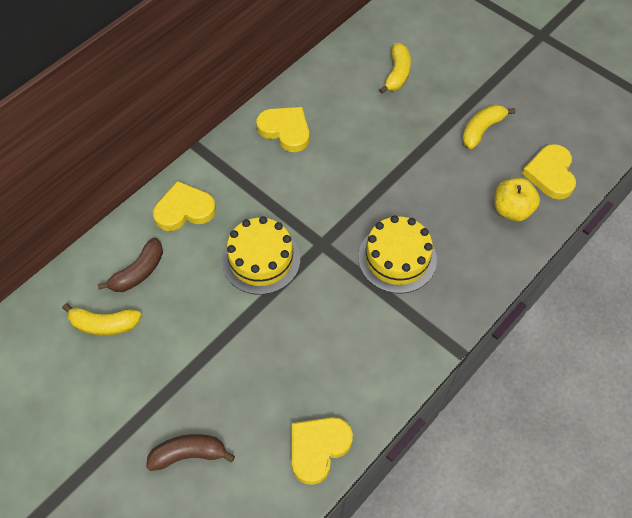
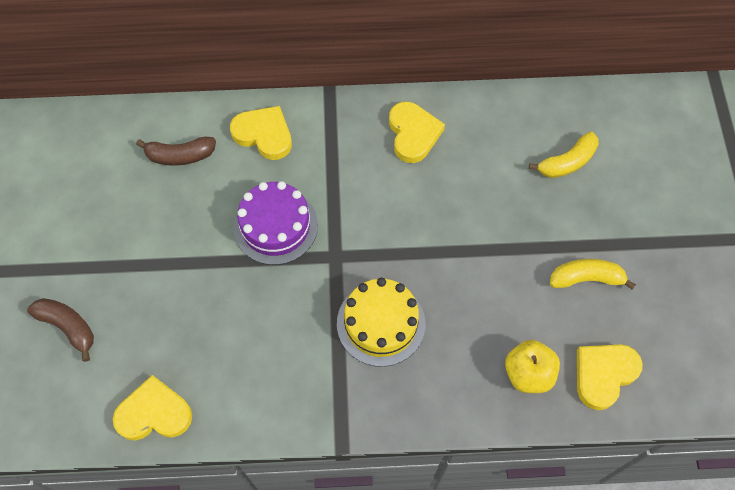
camera: 45 degrees right, 5 degrees up
yellow banana [62,303,141,336] -> none
yellow cake [222,216,300,295] -> purple cake [233,181,318,265]

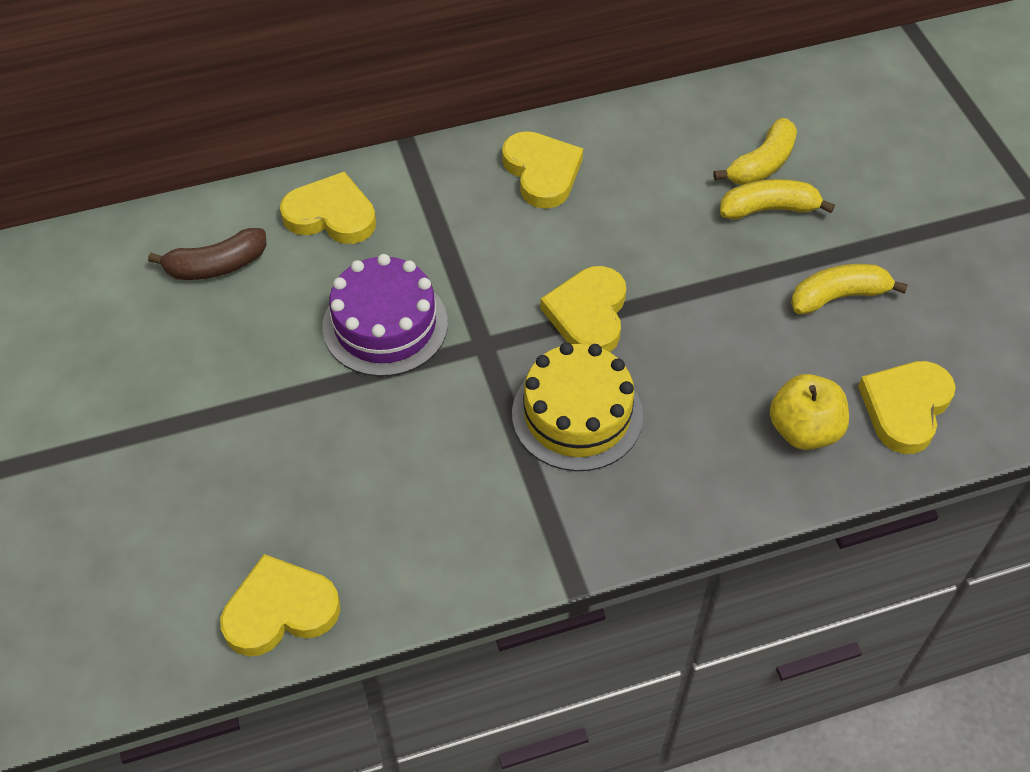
camera: 15 degrees left, 10 degrees down
brown banana [27,298,94,362] -> none
none -> yellow heart [540,266,626,352]
none -> yellow banana [720,179,835,220]

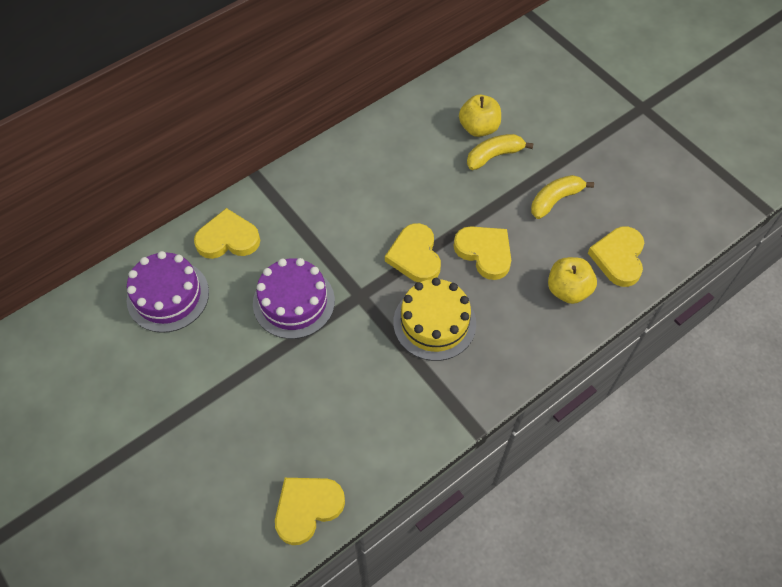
camera: 20 degrees left, 5 degrees up
brown banana [148,228,267,280] -> purple cake [127,251,209,333]
yellow heart [502,131,583,209] -> yellow heart moved to [454,226,511,280]
yellow banana [713,118,797,185] -> yellow apple [459,95,501,137]

